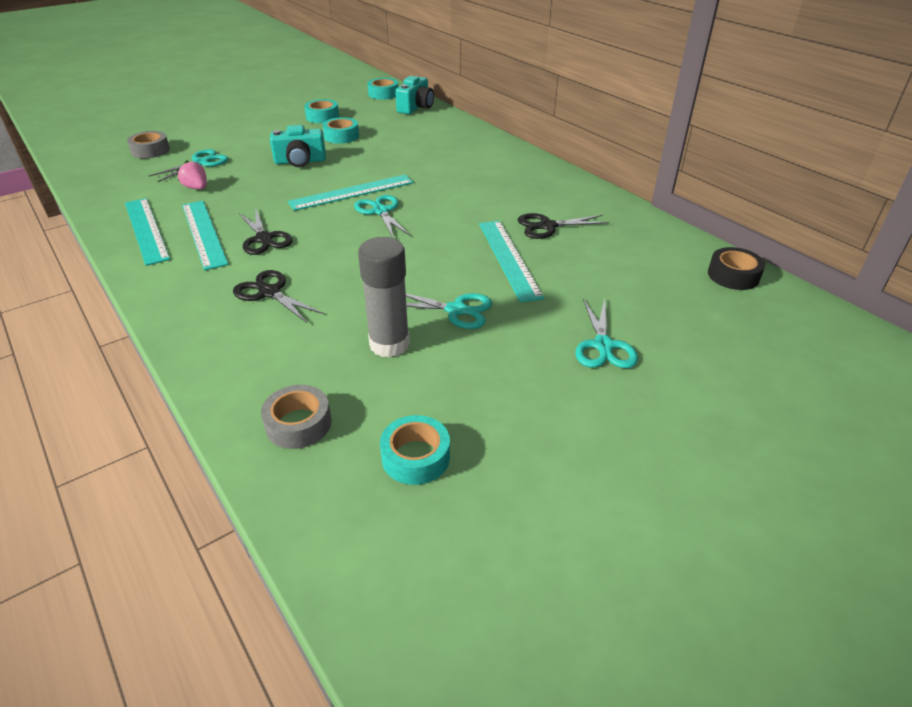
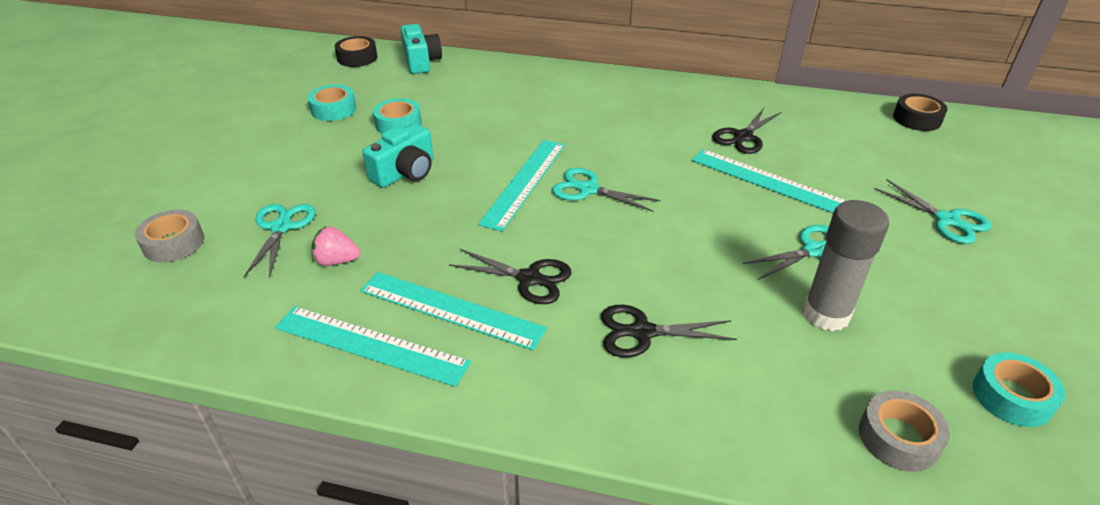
camera: 40 degrees left, 0 degrees up
turquoise tape [368,78,398,100] -> black tape [335,36,377,67]

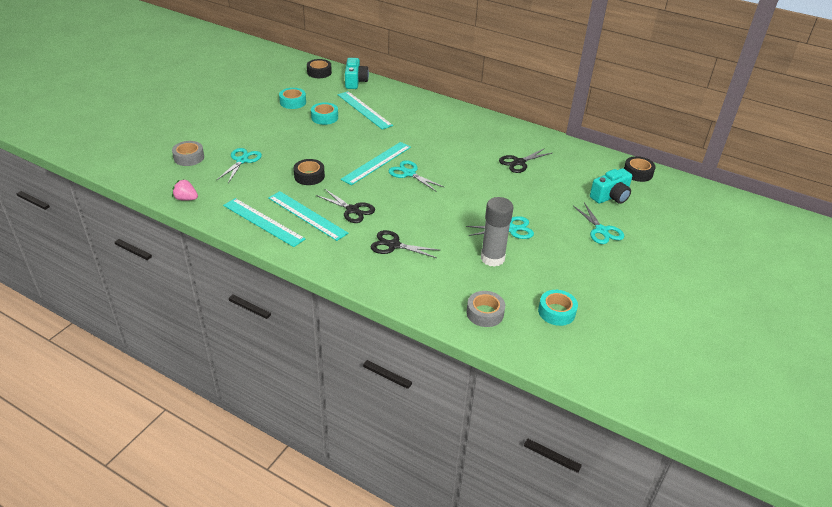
camera: 15 degrees right, 0 degrees up
pink strawberry [312,226,360,266] -> pink strawberry moved to [172,179,198,201]
turquoise camera [363,123,433,188] -> turquoise camera moved to [590,168,632,204]
turquoise ruler [692,149,846,213] -> turquoise ruler moved to [338,91,393,130]
none -> black tape [294,159,325,185]

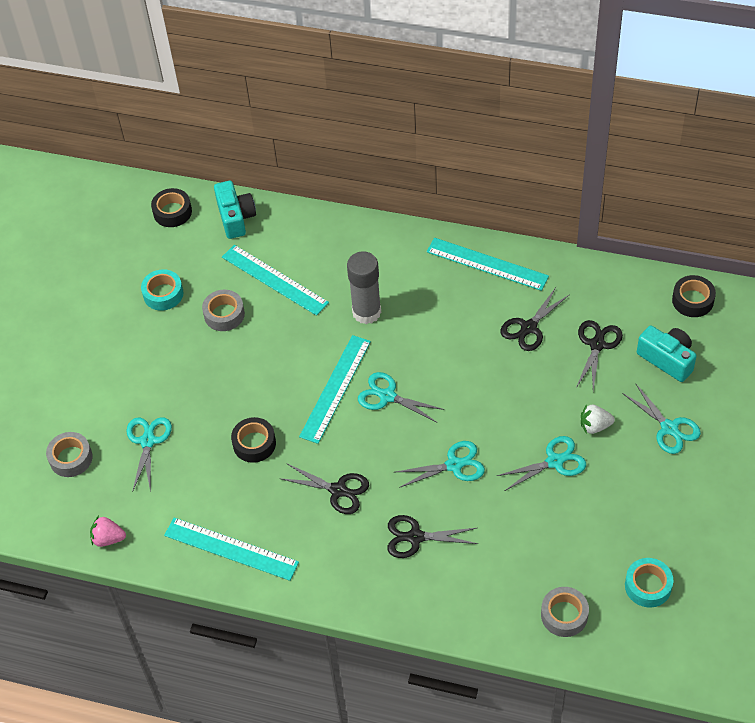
camera: 10 degrees left, 15 degrees up
turquoise ruler [268,191,348,241] -> turquoise ruler moved to [427,238,549,291]
turquoise tape [311,102,338,125] -> grey tape [202,290,245,331]
grey glue stick [481,197,513,267] -> grey glue stick moved to [347,251,381,324]
turquoise camera [590,168,632,204] -> turquoise camera turned 90 degrees counterclockwise [637,326,697,382]
none -> turquoise scissors [396,441,485,488]
none -> black scissors [576,320,623,390]
none -> white strawberry [581,404,615,434]

